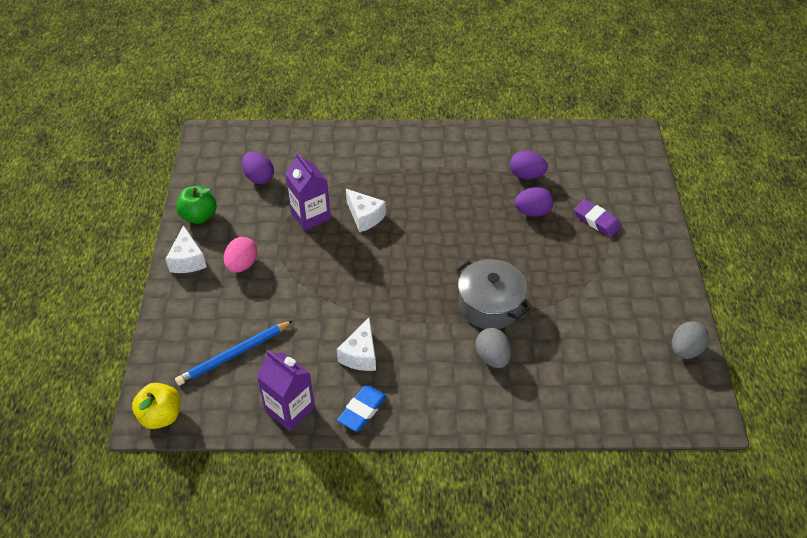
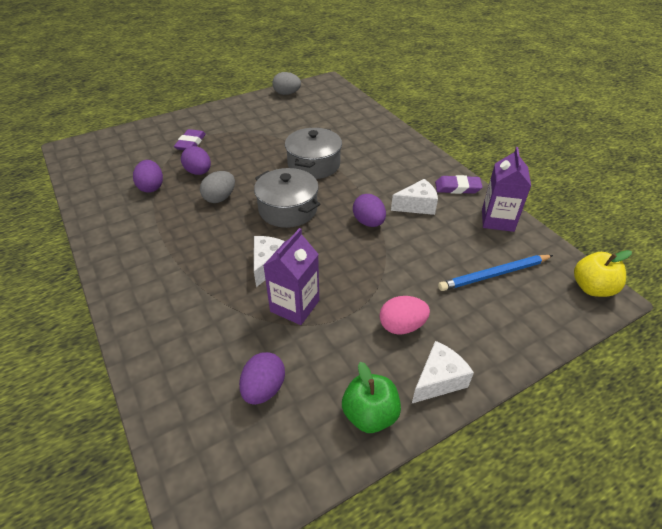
camera: 120 degrees left, 5 degrees down
blue pencil [175,321,293,386] -> blue pencil turned 135 degrees clockwise [438,255,553,291]
blue eraser [337,385,387,432] -> purple eraser [435,175,483,194]
grey egg [475,328,512,368] -> grey egg moved to [200,171,235,203]
none -> grey pot [254,168,320,228]
none -> purple egg [353,194,386,227]

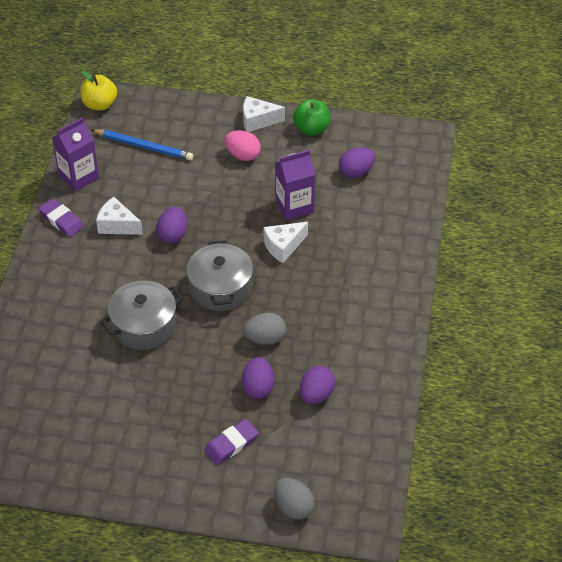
camera: 140 degrees left, 5 degrees up
grey egg [272,72,301,95] -> grey egg moved to [274,478,315,520]

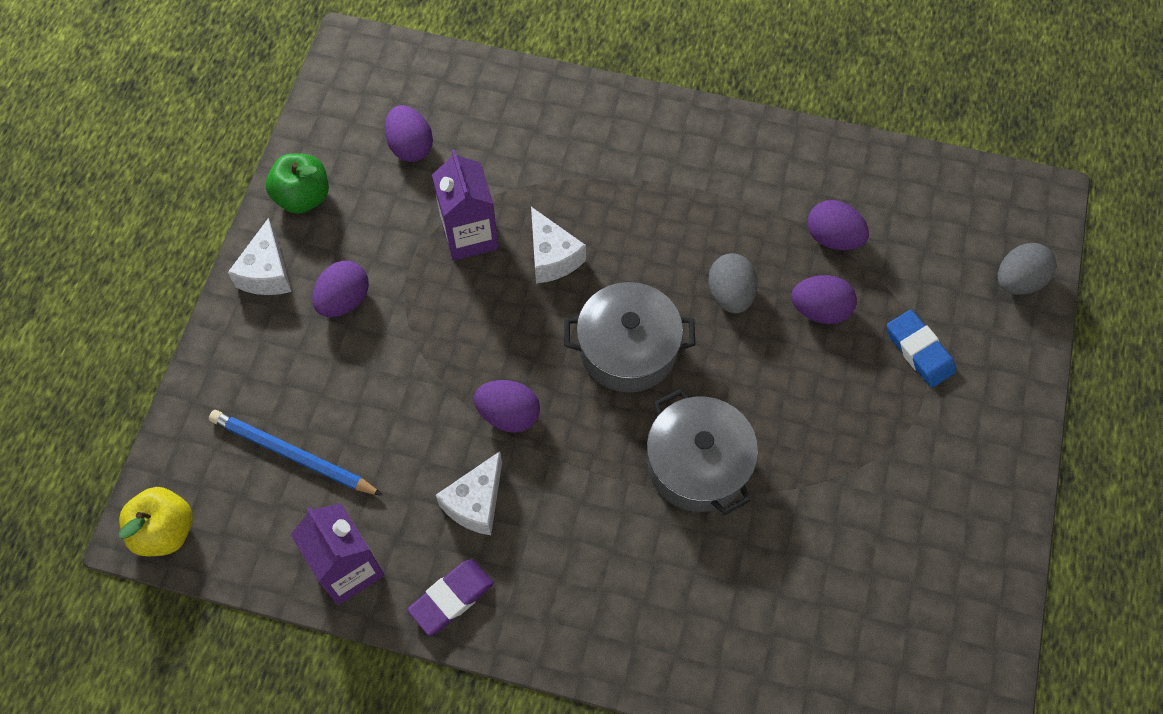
camera: 85 degrees left, 15 degrees up
blue pencil [92,129,193,161] -> blue pencil turned 90 degrees counterclockwise [209,410,383,496]
purple eraser [204,419,259,465] -> blue eraser [887,310,956,387]
pink egg [225,130,261,161] -> purple egg [312,261,369,317]

